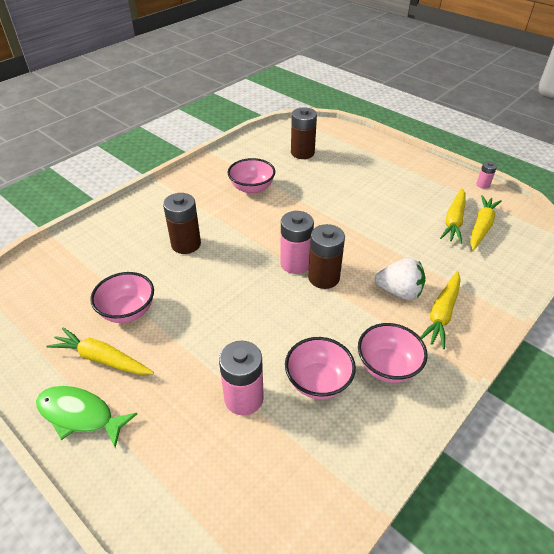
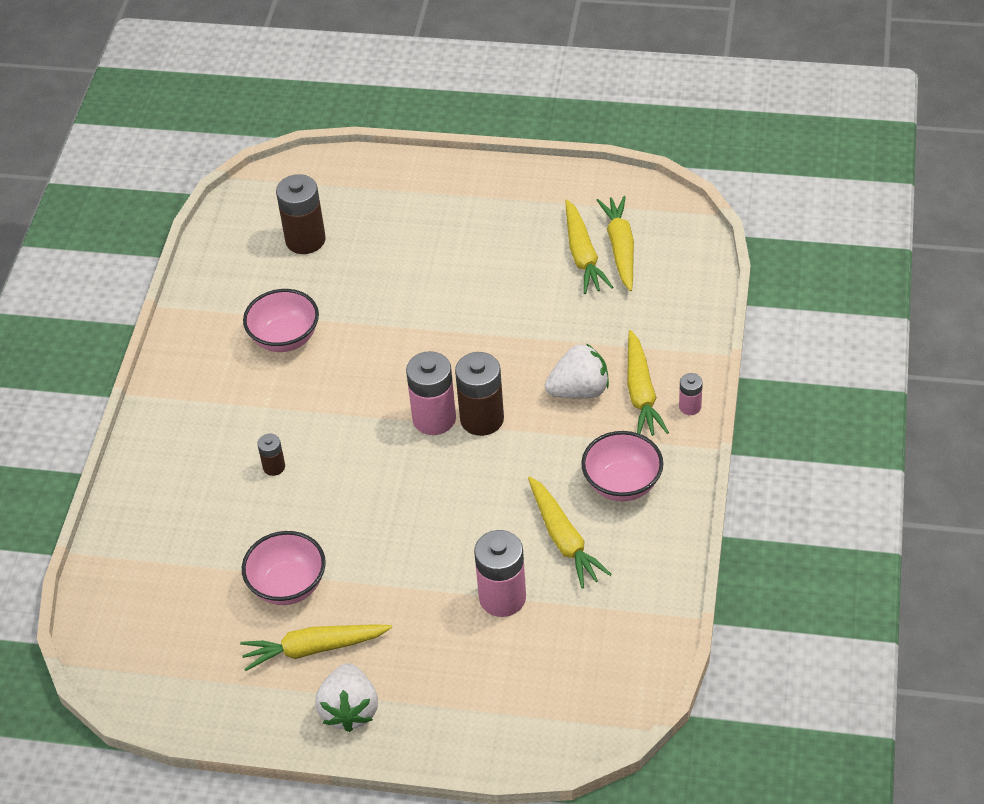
camera: 30 degrees left, 5 degrees up
green fish [36,386,137,448] -> white strawberry [315,663,378,732]
brown battery [163,193,201,254] -> brown battery [257,434,285,476], size x0.51
pink bowl [285,337,356,399] -> yellow carrot [528,476,612,588]
pink battery [476,161,497,189] -> pink battery moved to [679,373,703,415]

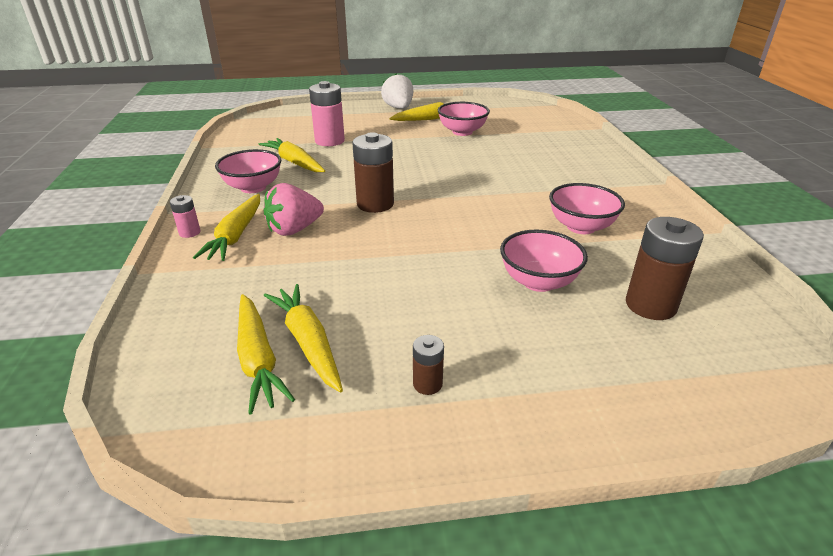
camera: 160 degrees right, 15 degrees down
brown battery [257,434,285,476] -> brown battery moved to [413,335,444,395]
pink battery [406,351,456,435] -> none
white strawberry [545,343,609,399] -> pink strawberry [264,183,324,236]
yellow carrot [627,330,669,436] -> yellow carrot turned 150 degrees counterclockwise [193,194,260,261]
none -> pink bowl [500,230,588,292]

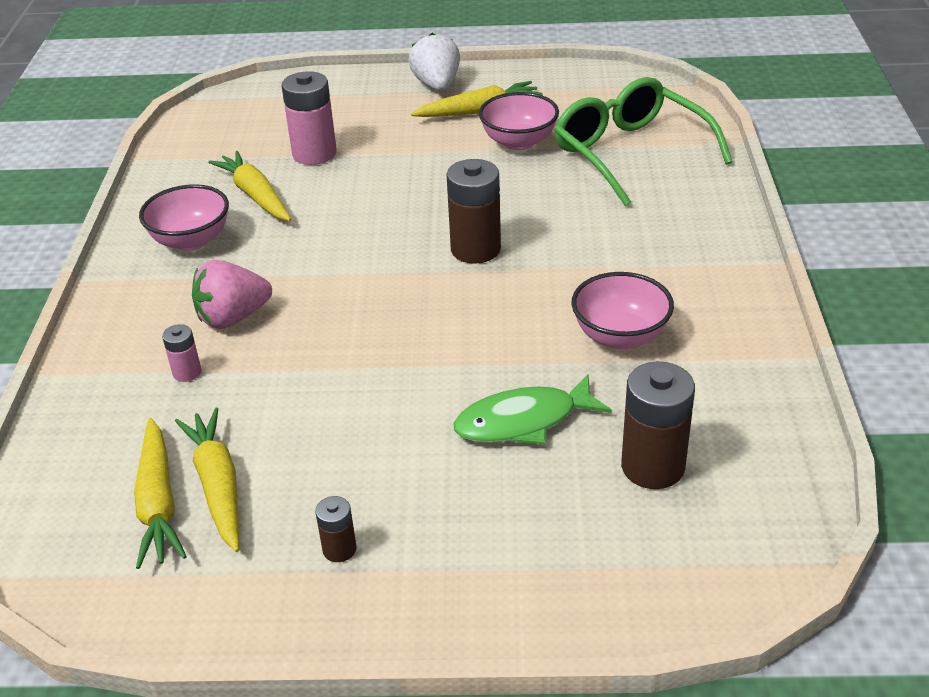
camera: 10 degrees right, 5 degrees up
pink battery [170,195,200,238] -> pink battery moved to [162,324,201,382]
yellow carrot [193,194,260,261] -> none
brown battery [352,132,394,213] -> brown battery moved to [446,159,501,264]
pink bowl [500,230,588,292] -> green fish [453,374,612,445]
none -> green glasses [554,77,733,206]

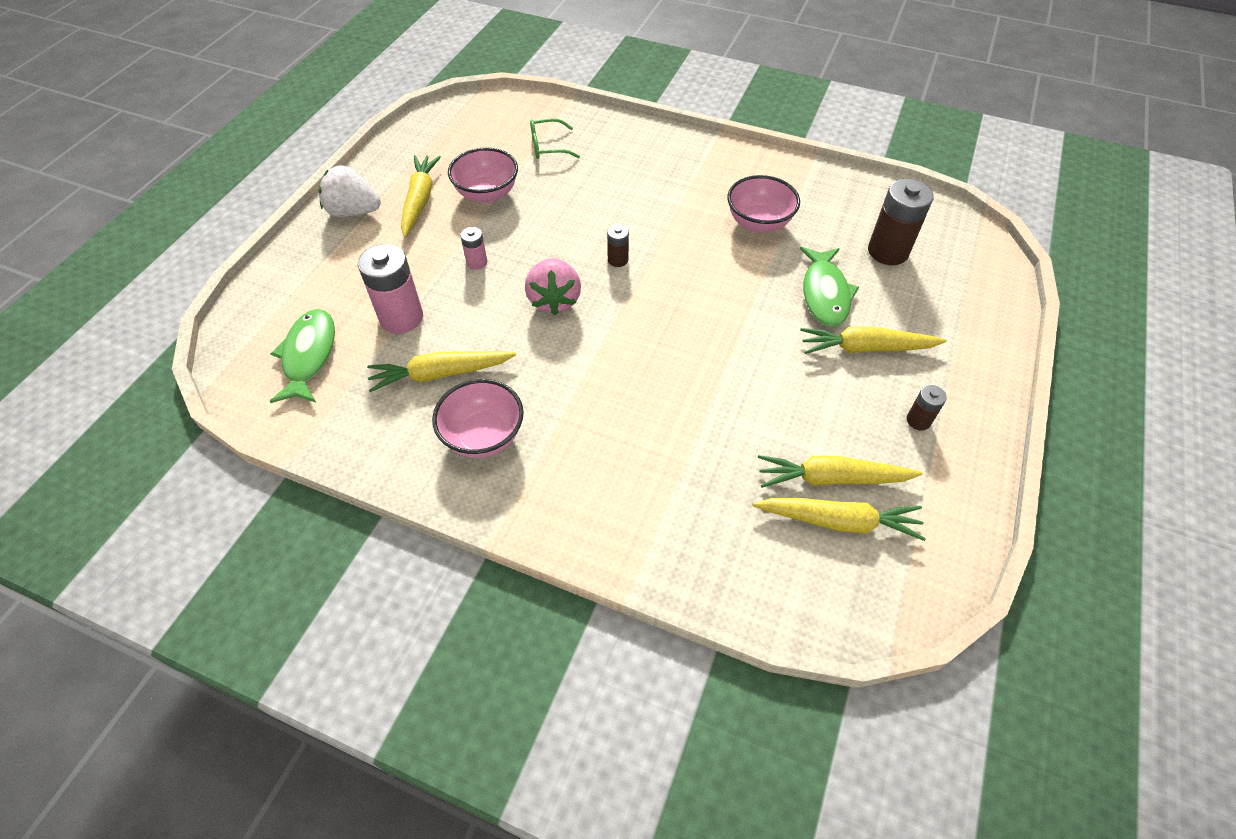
camera: 70 degrees left, 15 degrees up
pink battery [162,324,201,382] -> pink battery moved to [460,227,487,270]
pink strawberry [192,260,272,329] -> pink strawberry moved to [525,258,581,315]
brown battery [446,159,501,264] -> brown battery [607,224,629,267], size x0.51
green glasses [554,77,733,206] -> green glasses [530,118,580,159], size x0.47
none -> green fish [270,309,335,403]
none -> yellow carrot [800,326,947,354]

